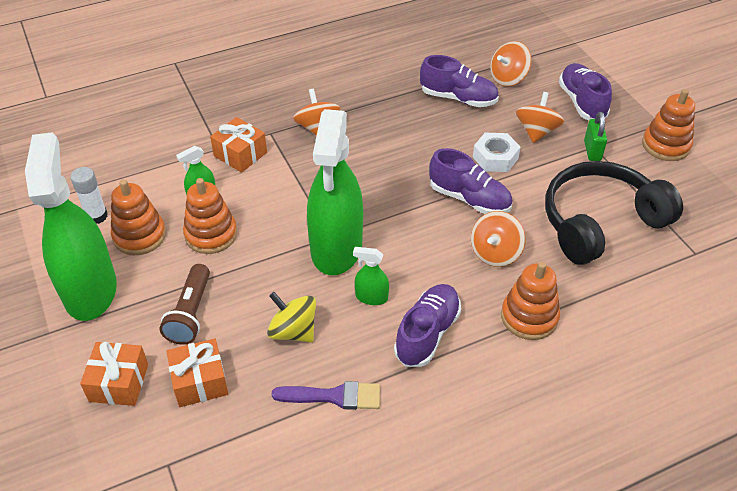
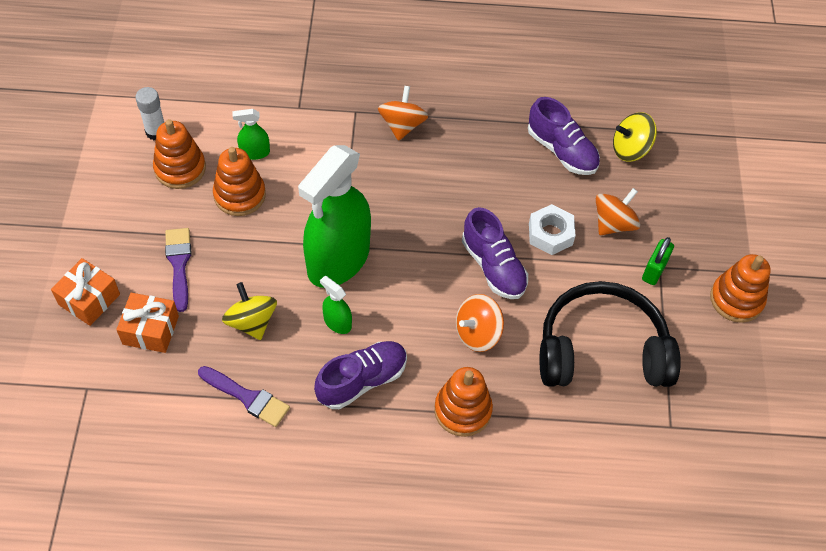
camera: 25 degrees right, 10 degrees up
green spray bottle [25,132,117,321] -> none
brown flashlight [159,264,210,345] -> purple brush [165,228,192,312]
orange gift [210,117,267,173] -> none
orange spinning top [490,41,532,86] -> yellow spinning top [613,112,657,162]
purple shoe [559,63,612,120] -> none

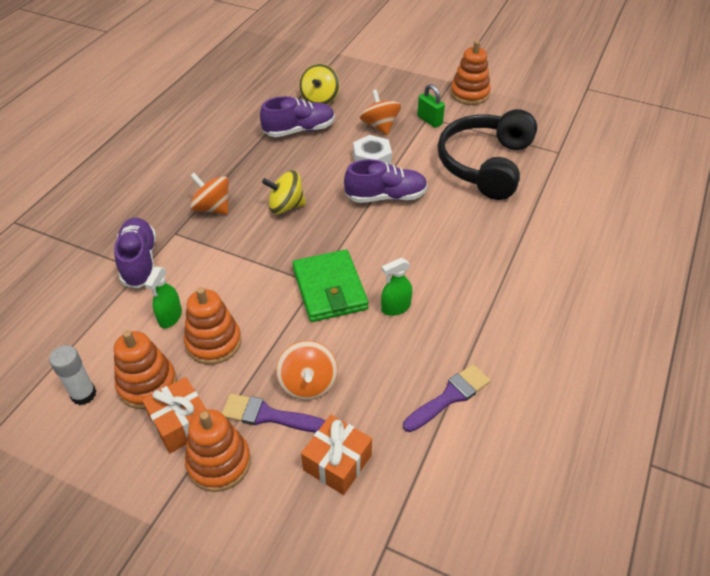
camera: 65 degrees left, 10 degrees down
orange gift [51,258,120,326] -> orange gift moved to [142,377,207,453]
yellow spinning top [222,282,277,340] -> yellow spinning top moved to [262,170,306,215]
green spray bottle [298,145,371,288] -> green wallet [292,250,368,322]
purple shoe [314,341,407,409] -> purple shoe moved to [114,218,156,288]
orange stacking toy [434,367,493,437] -> orange stacking toy moved to [185,409,251,492]
orange spinning top [456,294,504,352] -> orange spinning top moved to [276,341,337,400]

